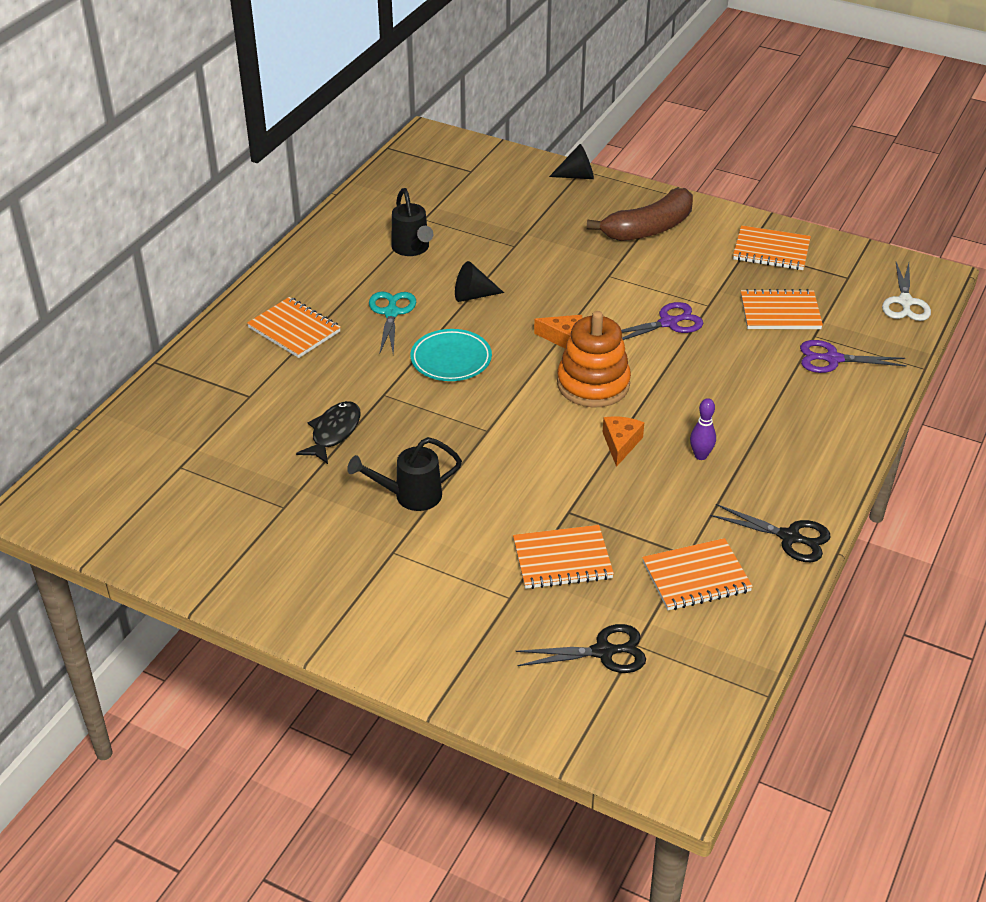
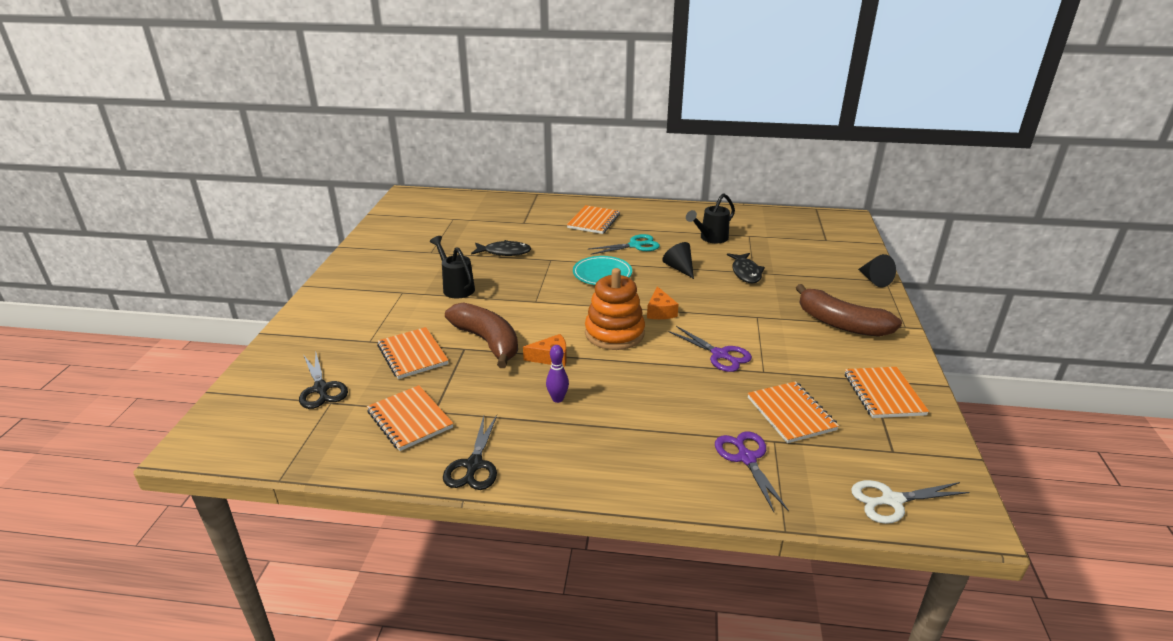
camera: 70 degrees right, 10 degrees down
none -> brown banana [445,302,518,368]
none -> black fish [727,253,765,283]

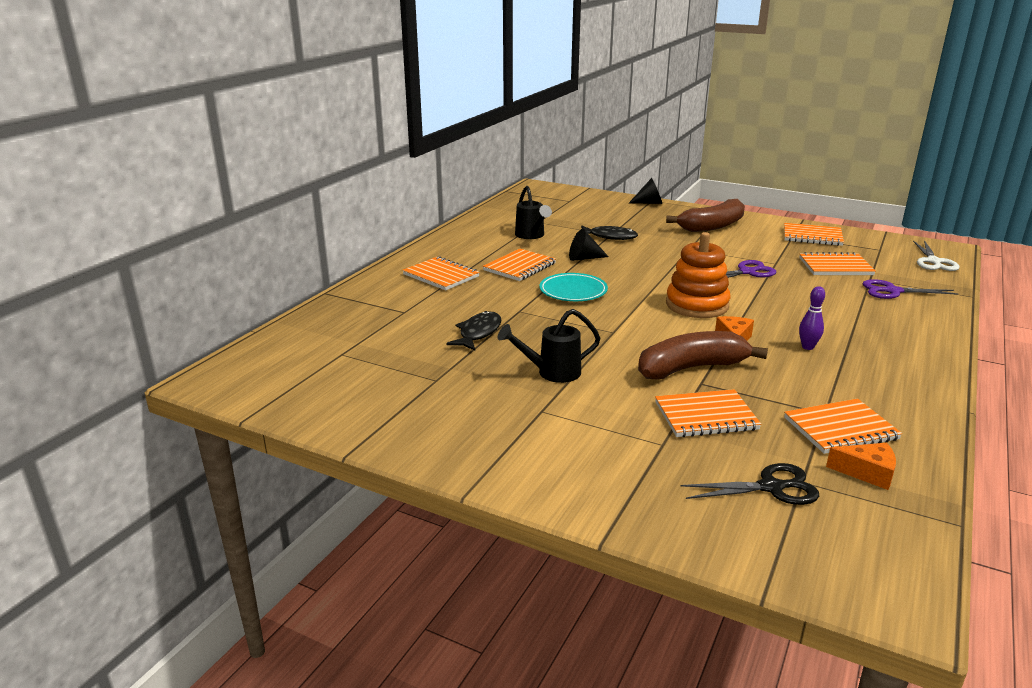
camera: 70 degrees left, 5 degrees down
black scissors [443,415,497,490] -> none
turquoise scissors [589,234,660,255] -> orange notebook [483,249,556,281]
orange cheese [647,286,679,319] -> orange cheese moved to [826,443,896,490]

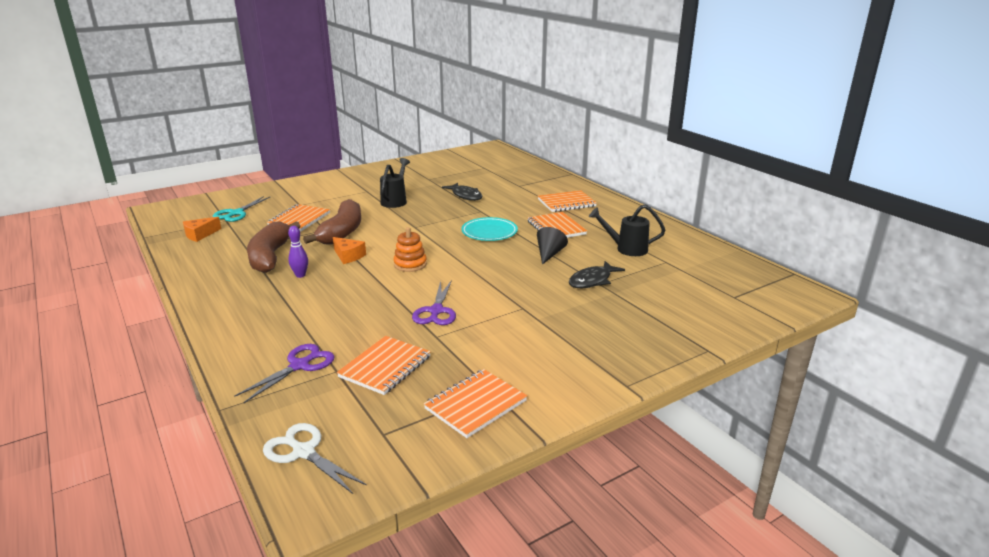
camera: 120 degrees right, 0 degrees up
black cone [629,178,662,204] -> none
brown banana [666,199,745,232] -> brown banana moved to [247,221,300,273]
orange stacking toy [666,232,731,318] -> orange stacking toy [394,227,427,272], size x0.60
black scissors [681,463,819,505] -> turquoise scissors [213,196,271,222]
orange notebook [784,398,902,454] -> none

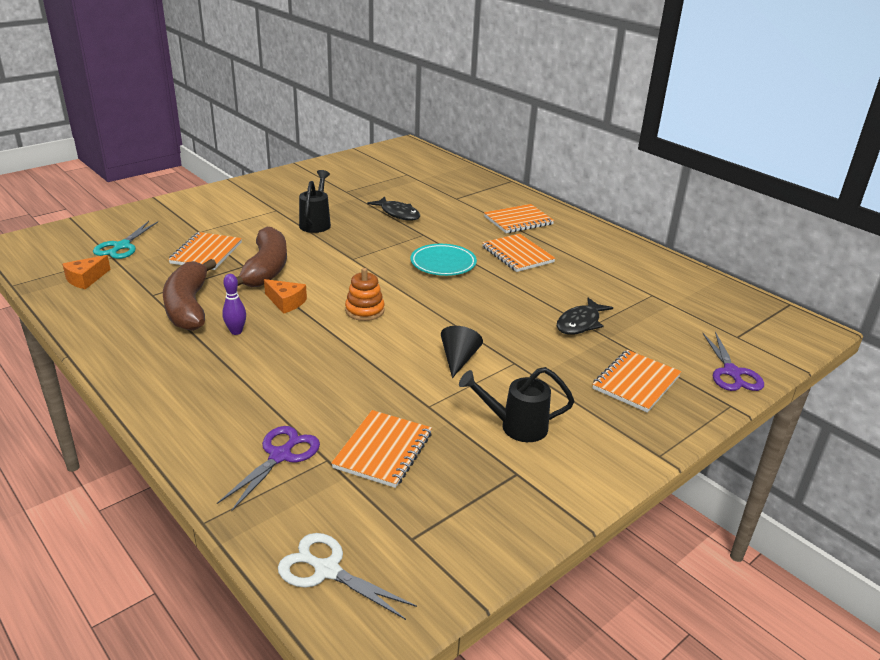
camera: 10 degrees left, 5 degrees up
purple scissors [412,280,456,325] -> purple scissors moved to [702,332,764,391]
orange notebook [424,369,527,438] -> orange notebook moved to [592,350,681,413]
black cone [537,227,568,265] -> black cone moved to [441,326,483,378]
black watering can [589,205,665,256] -> black watering can moved to [459,367,574,442]

